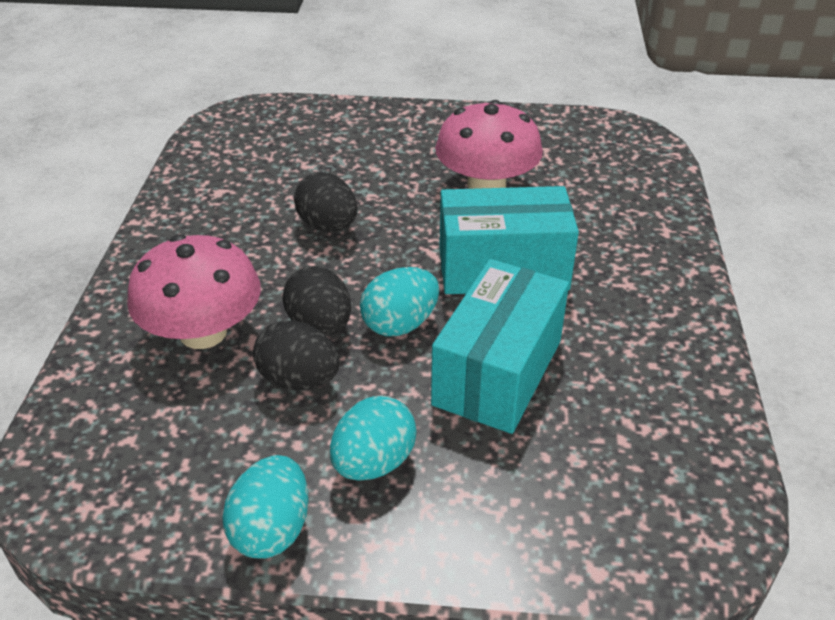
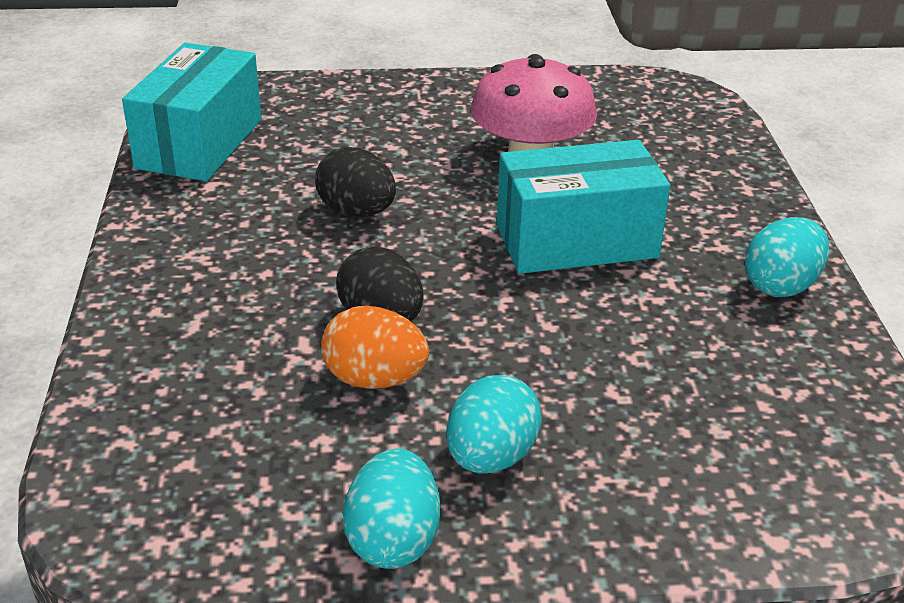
camera: 10 degrees left, 5 degrees down
pink mushroom [127,234,261,349] -> none
black egg [253,320,340,391] -> orange egg [321,306,429,389]
turquoise egg [360,267,439,336] -> turquoise egg moved to [745,217,829,297]
turquoise box [431,259,569,434] -> turquoise box moved to [122,43,261,181]

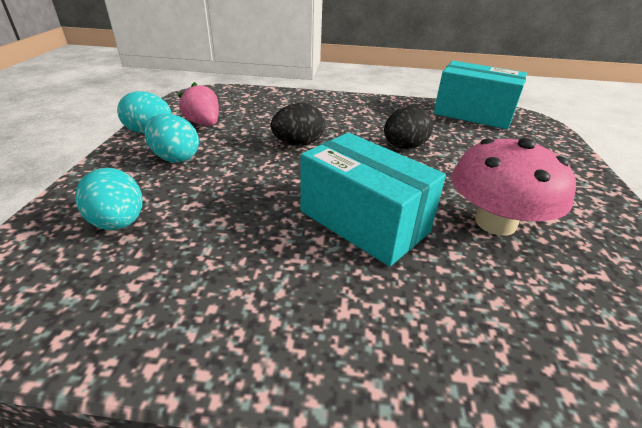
camera: 100 degrees right, 0 degrees up
orange egg [321,306,429,389] -> none
turquoise box [497,140,670,274] -> turquoise box turned 45 degrees counterclockwise [300,133,446,266]
turquoise egg [745,217,829,297] -> turquoise egg moved to [75,168,143,230]
none -> pink strawberry [178,82,219,126]

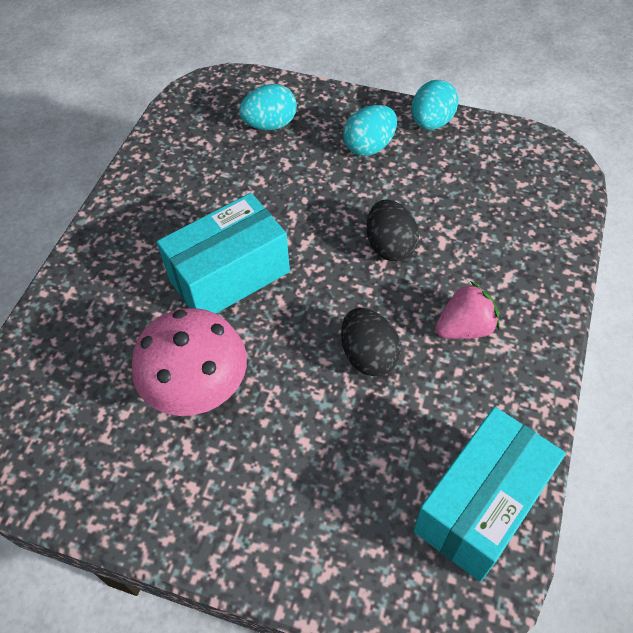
camera: 105 degrees right, 20 degrees up
pink strawberry [178,82,219,126] -> pink strawberry moved to [435,281,500,339]

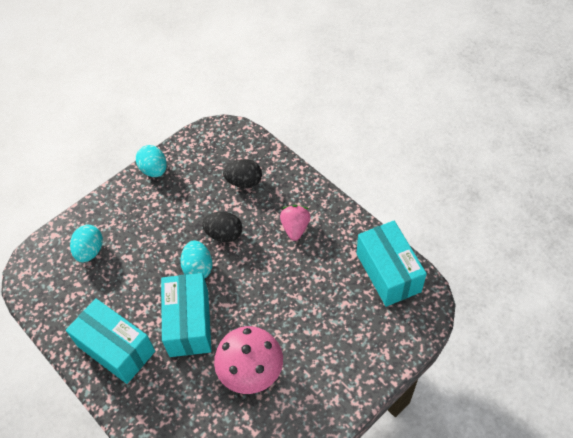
camera: 60 degrees left, 0 degrees up
black egg [341,308,401,377] -> black egg moved to [223,159,262,188]
turquoise egg [343,105,397,156] -> turquoise egg moved to [180,240,212,278]
none -> turquoise box [66,298,155,384]

